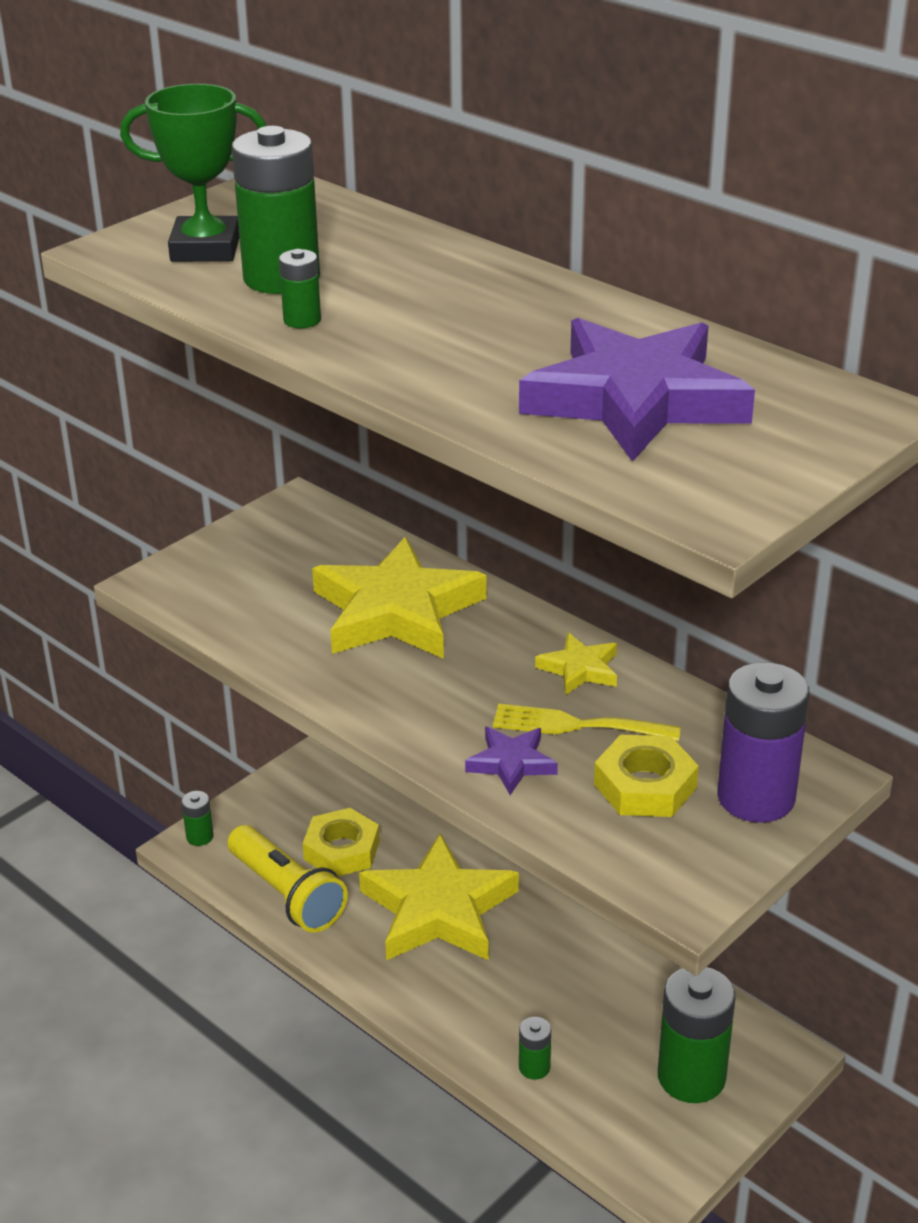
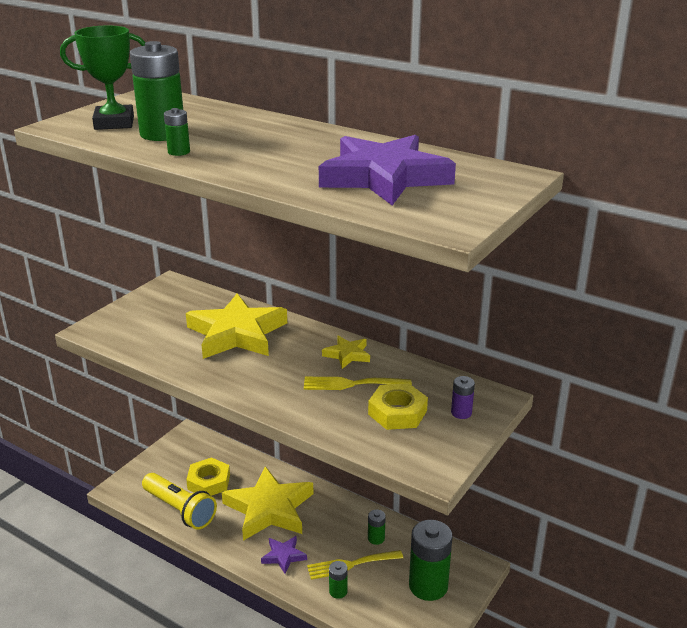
camera: 10 degrees left, 5 degrees down
green battery [181,791,214,846] -> green battery moved to [368,509,386,545]
purple star [465,727,558,795] -> purple star moved to [261,536,307,574]
purple battery [718,662,810,823] -> purple battery [451,376,475,419], size x0.47
none -> yellow fork [307,550,403,580]

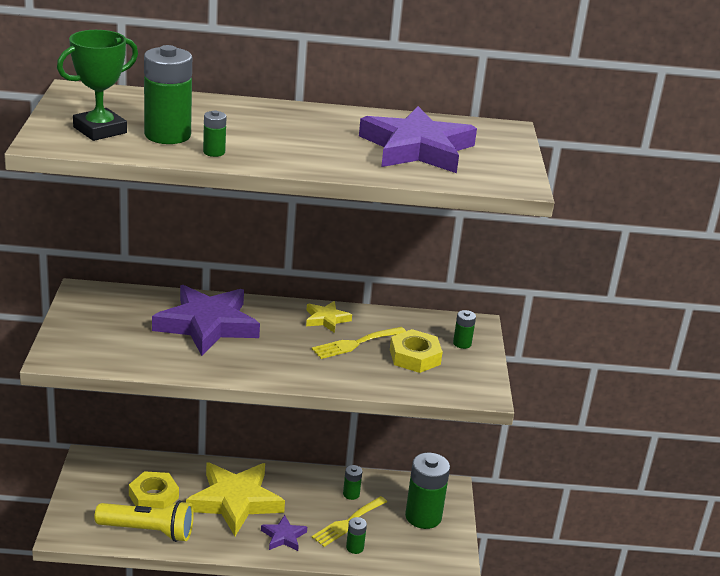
camera: 35 degrees left, 0 degrees up
yellow star [186,293,287,359] -> purple star [152,285,260,356]
purple battery [451,376,475,419] -> green battery [453,310,476,349]

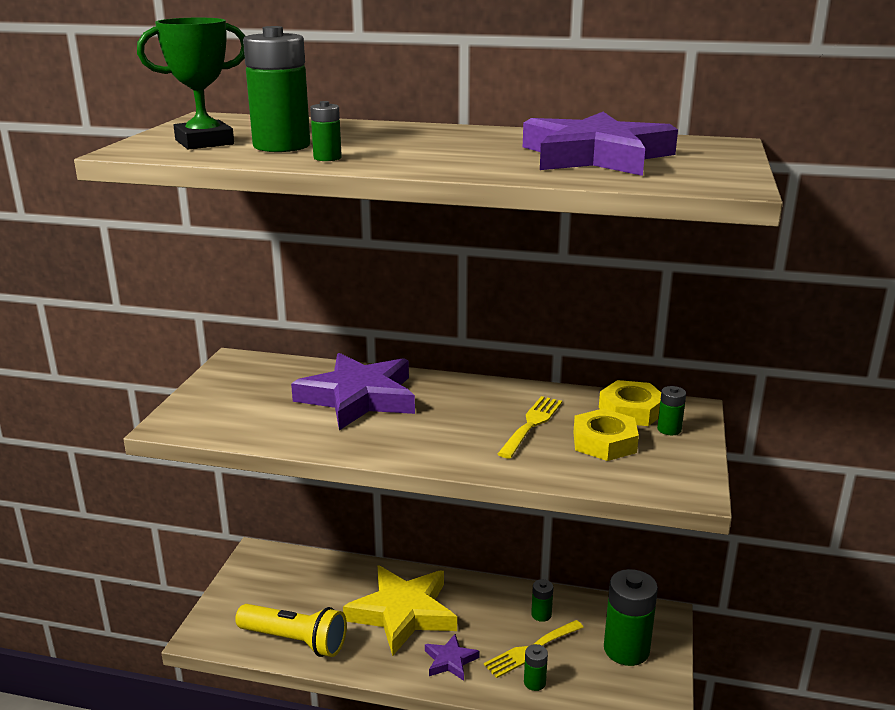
camera: 15 degrees right, 5 degrees down
yellow nut [129,471,179,509] -> yellow nut moved to [599,380,661,426]
yellow star [306,301,352,333] -> none
yellow fork [312,327,406,359] -> yellow fork turned 135 degrees clockwise [498,396,562,459]

